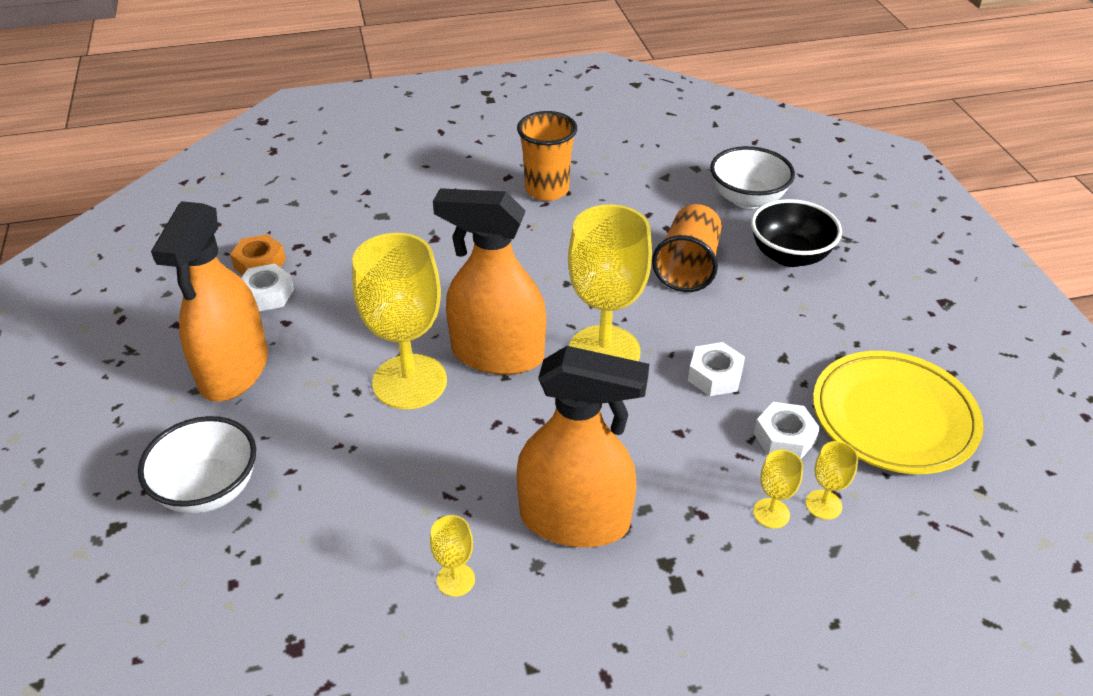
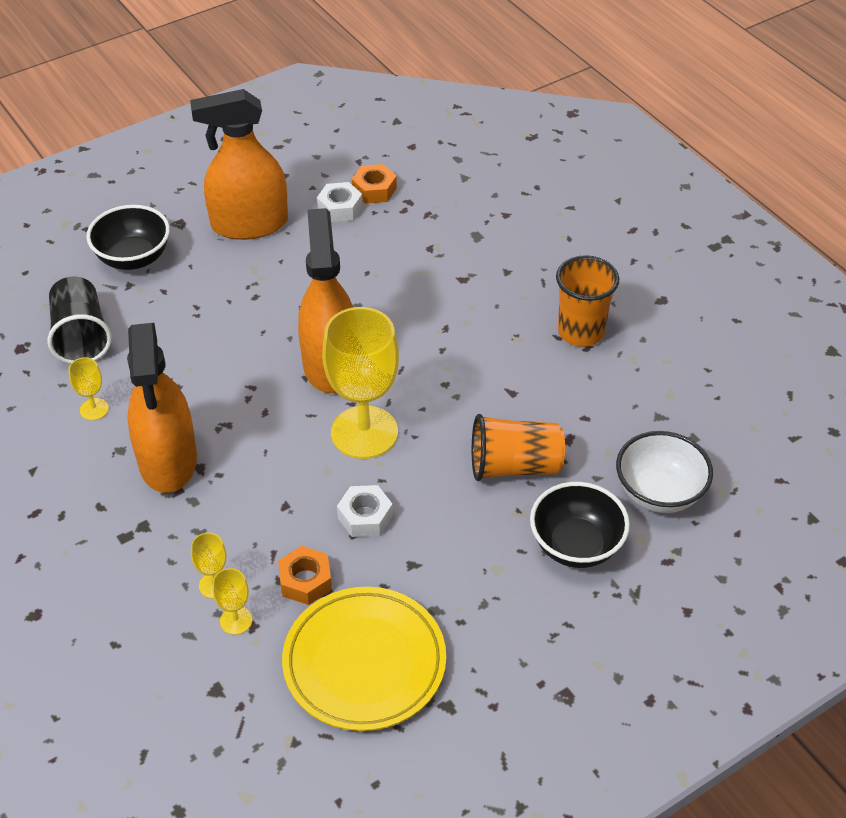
camera: 70 degrees right, 5 degrees up
white bowl [138,416,256,514] -> black bowl [86,205,170,270]
yellow goblet [352,233,447,409] -> none
white nut [754,402,820,459] -> orange nut [278,546,332,605]
none -> black cup [47,277,112,364]

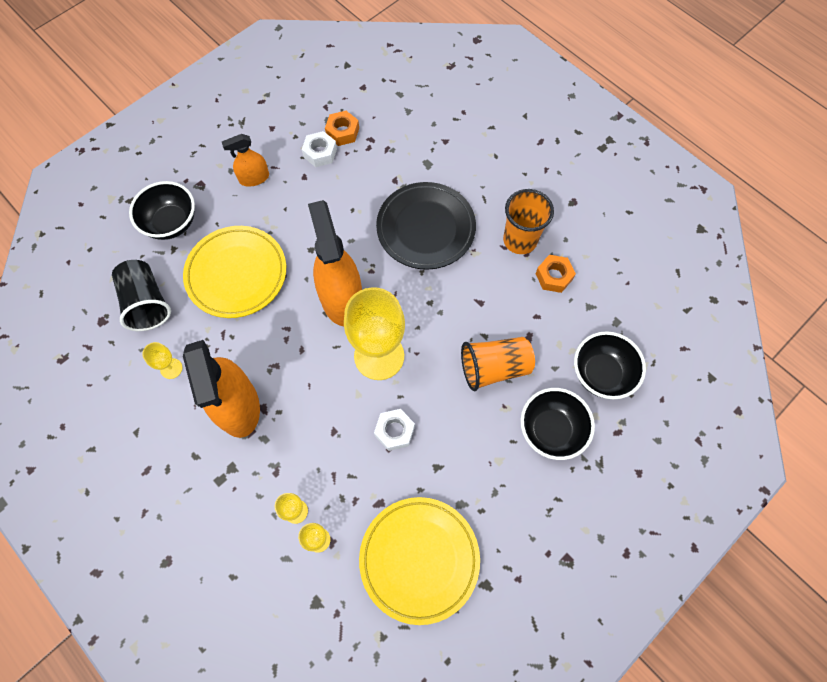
camera: 10 degrees left, 20 degrees up
orange spray bottle [190,89,288,240] -> orange spray bottle [222,134,269,186], size x0.52
orange nut [278,546,332,605] -> orange nut moved to [535,255,576,293]
white bowl [616,431,713,513] -> black bowl [574,331,646,399]
none -> yellow plate [183,226,286,318]
none -> black plate [376,182,476,270]

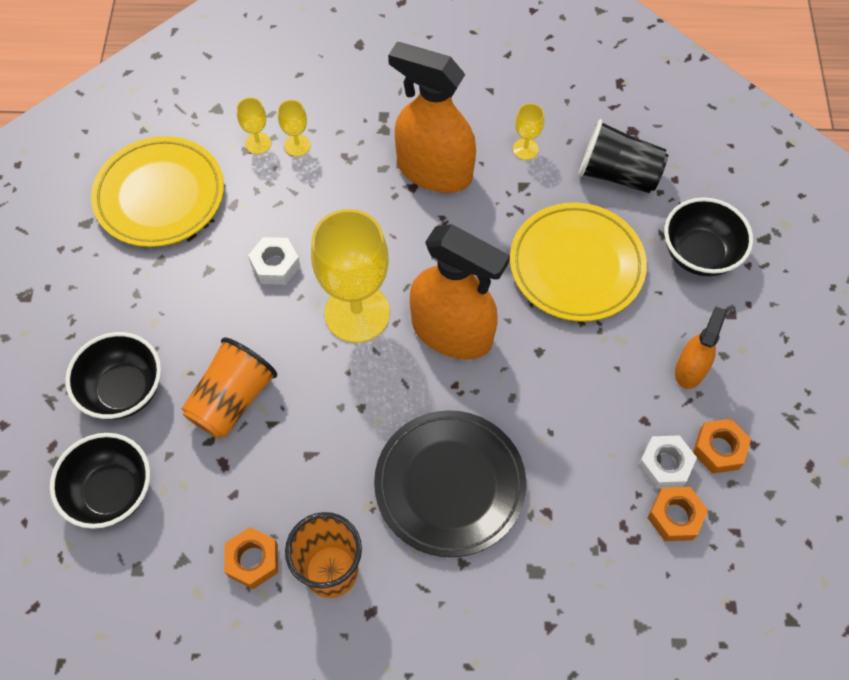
camera: 135 degrees right, 5 degrees down
none -> orange nut [693,419,751,474]

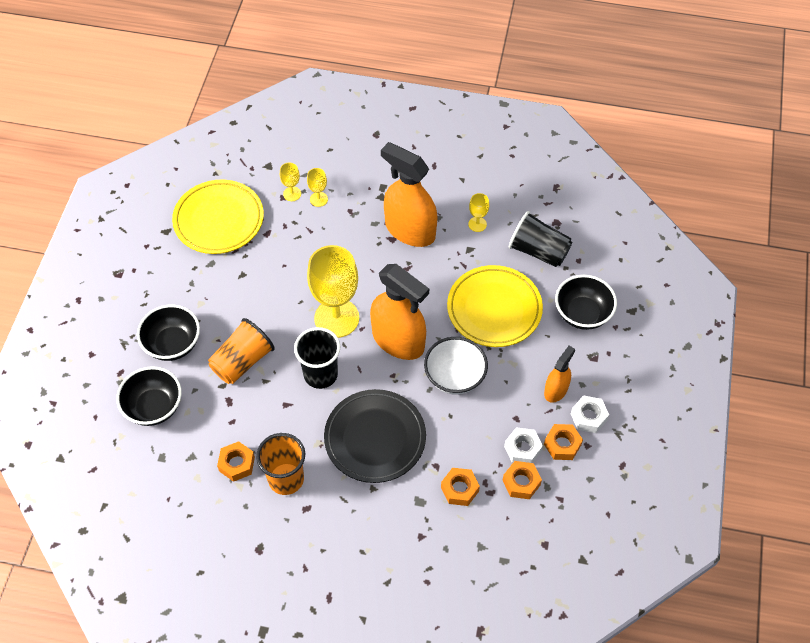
camera: 10 degrees right, 5 degrees down
white nut [248,237,300,285] -> white nut moved to [571,396,609,433]
none -> black cup [294,327,340,389]
none -> white bowl [424,337,488,395]
none -> orange nut [441,468,480,506]

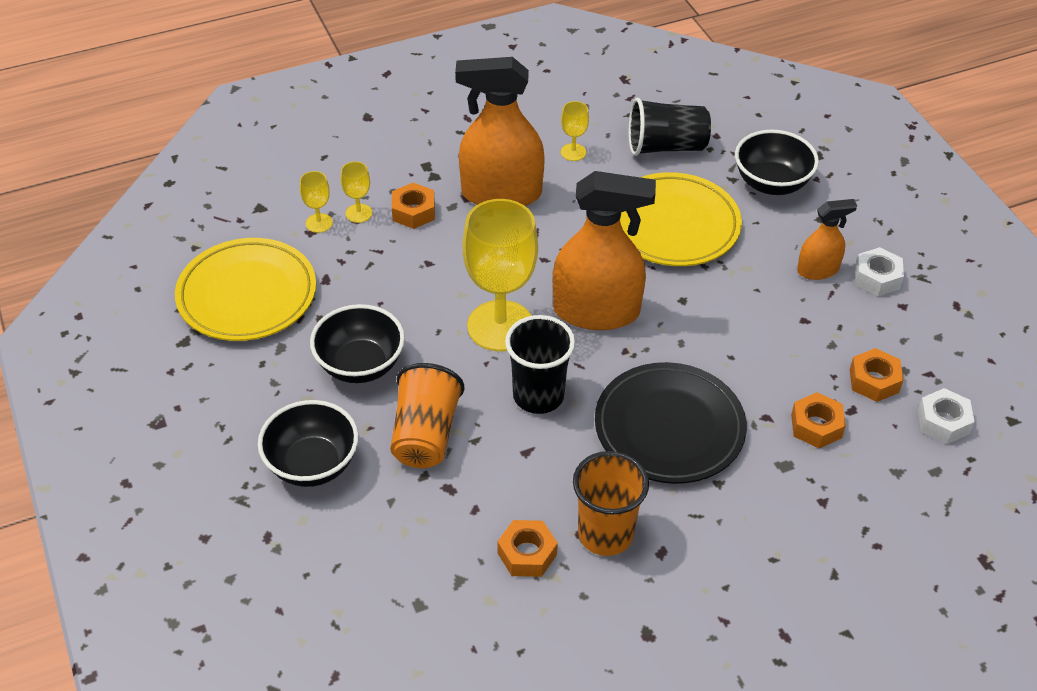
camera: 35 degrees left, 10 degrees down
black bowl [116,366,182,426] -> black bowl moved to [310,304,405,383]
white bowl [424,337,488,395] -> none
white nut [504,427,543,463] -> white nut moved to [918,388,975,444]
orange spray bottle [544,346,575,403] -> orange spray bottle turned 75 degrees clockwise [797,199,857,280]
orange nut [544,424,583,460] -> orange nut moved to [392,183,435,229]

